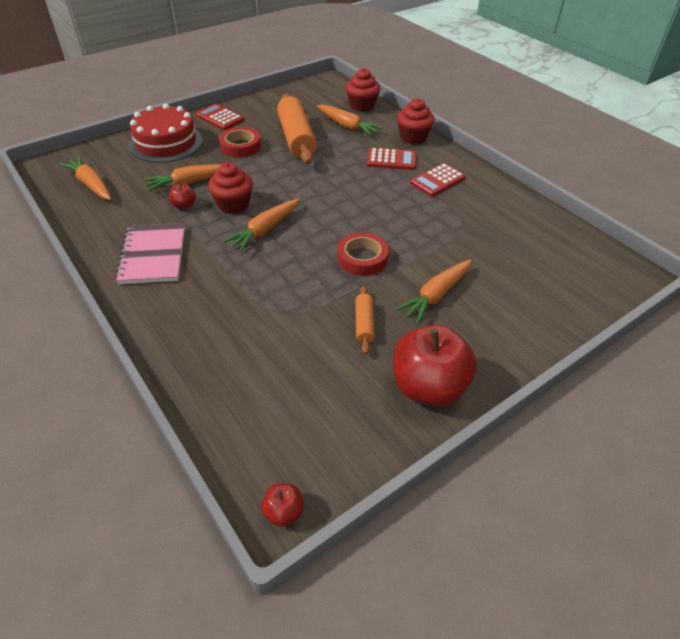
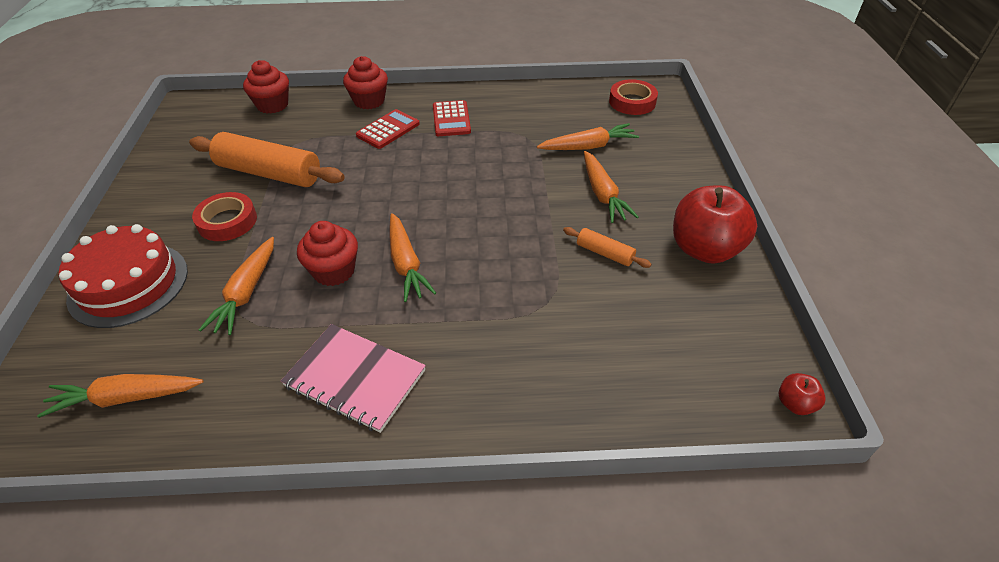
camera: 55 degrees left, 0 degrees up
red apple [169,182,196,209] -> none
red calculator [196,104,244,130] -> none
orange carrot [317,105,383,136] -> orange carrot moved to [537,123,639,150]
red tape [337,233,389,276] -> red tape moved to [609,79,658,115]

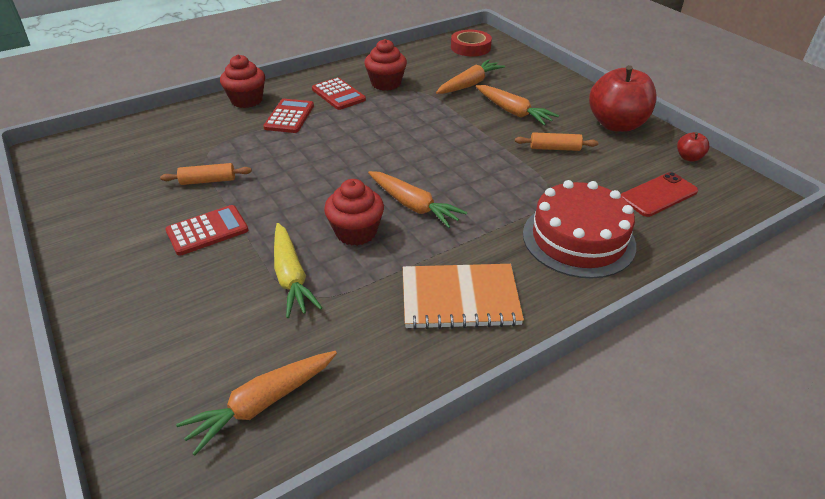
camera: 30 degrees left, 5 degrees down
red cake [59,224,188,328] -> red cake moved to [523,180,636,278]
orange rolling pin [189,132,345,187] -> orange rolling pin [160,163,252,185], size x0.47
red tape [192,192,257,241] -> red calculator [165,205,248,256]
orange carrot [199,237,274,335] -> yellow carrot [274,223,322,318]
red cupcake [243,60,289,114] -> red cupcake moved to [364,39,407,91]
pink notebook [281,324,426,433] -> orange notebook [403,264,524,329]
red apple [779,373,826,415] -> red apple moved to [677,132,710,162]
none -> red phone [621,172,698,217]

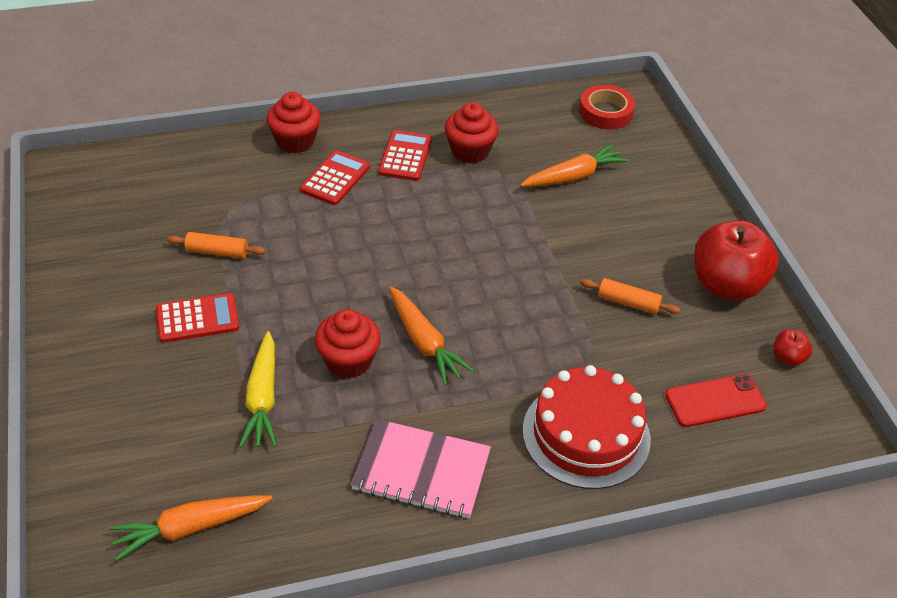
camera: 15 degrees right, 5 degrees up
red calculator [312,77,366,110] -> red calculator turned 150 degrees counterclockwise [378,130,432,181]
orange notebook [403,264,524,329] -> pink notebook [351,419,491,519]
orange carrot [476,85,559,126] -> none

